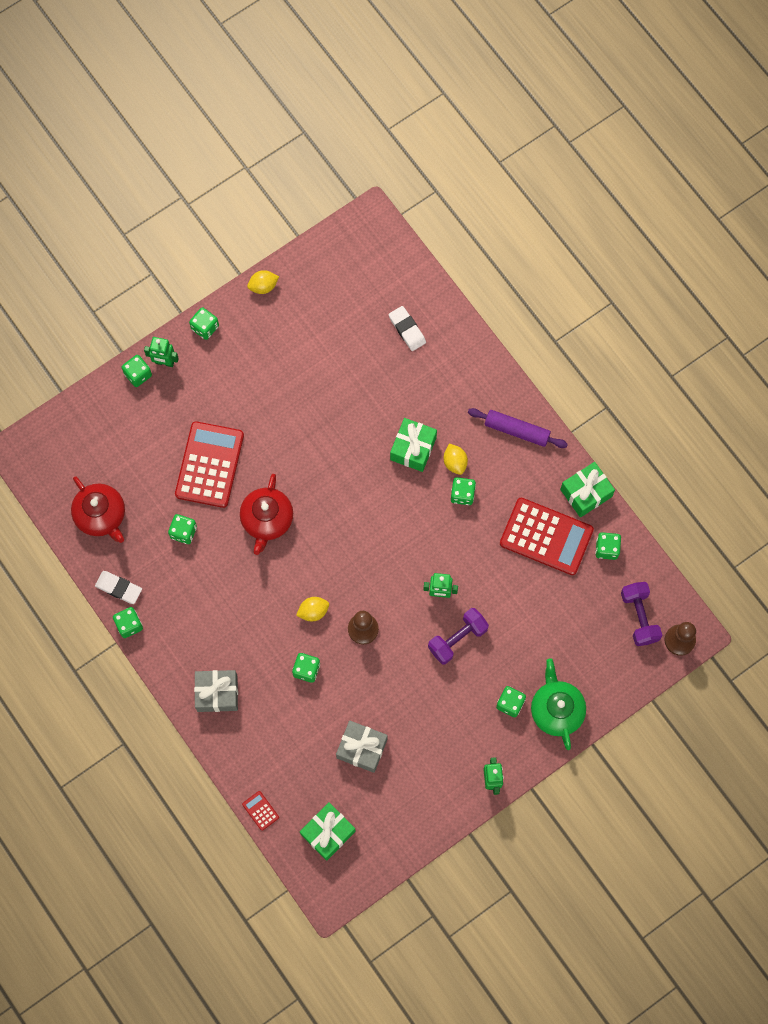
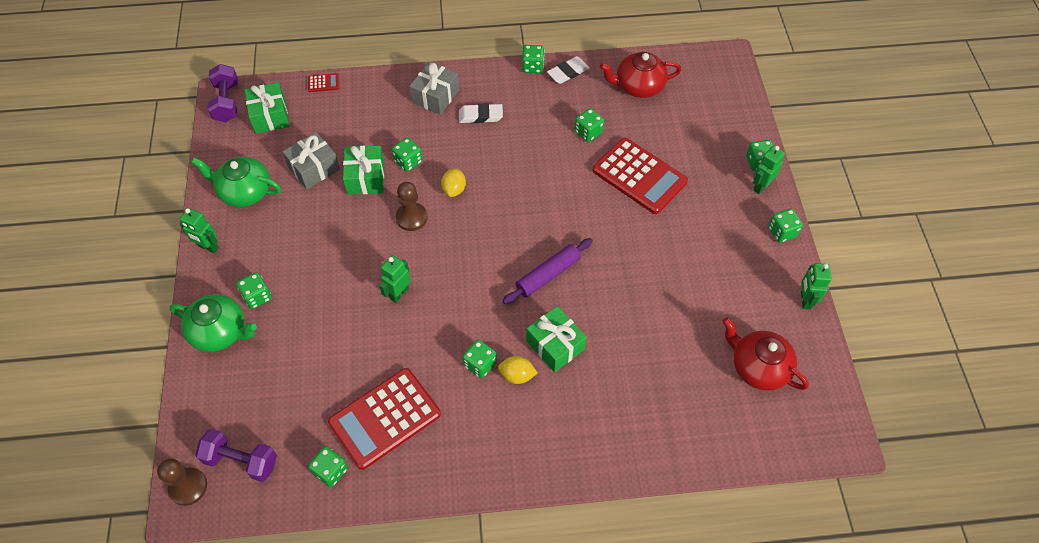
camera: 120 degrees right, 15 degrees down
red teapot [240,474,293,555] -> red teapot moved to [722,318,809,391]
yellow lemon [247,270,279,294] -> green robot [801,263,832,309]
white eraser [389,306,426,351] -> white eraser moved to [459,104,503,123]
purple dumbbell [428,608,489,664] -> purple dumbbell moved to [208,64,238,122]
purple rolling pin [468,408,568,448] -> purple rolling pin moved to [503,238,593,304]
green gift [560,462,615,517] -> green gift moved to [343,145,384,195]
none -> green teapot [191,157,281,207]

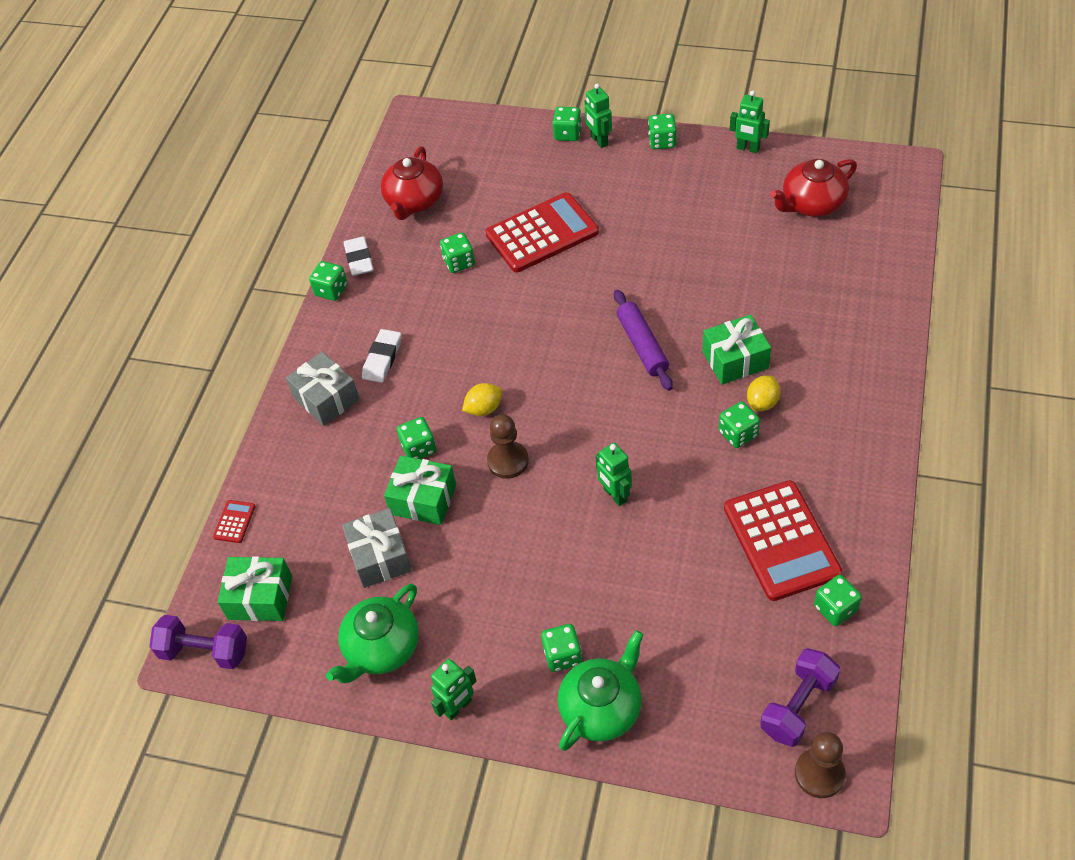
camera: 65 degrees left, 5 degrees down
yellow lemon [441,168,466,197] -> yellow lemon turned 60 degrees counterclockwise [462,383,502,416]

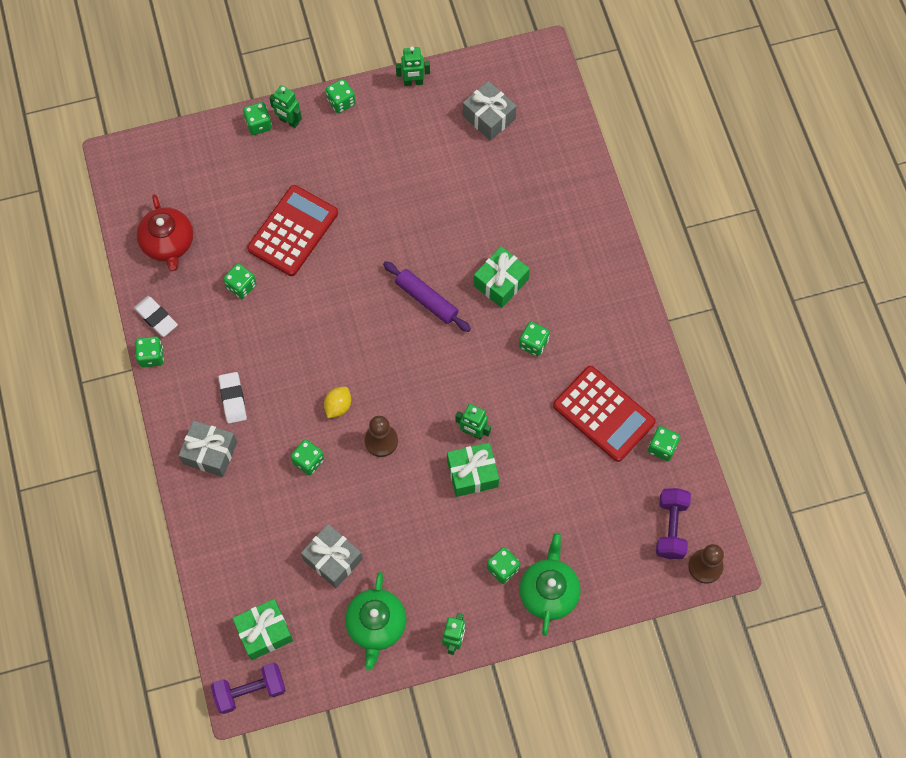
camera: 35 degrees left, 15 degrees up
red calculator [213,500,255,543] -> none
green gift [384,456,456,525] -> green gift moved to [447,443,499,497]
yellow lemon [747,375,780,411] -> none
red teapot [770,159,857,217] -> grey gift [463,81,517,141]

